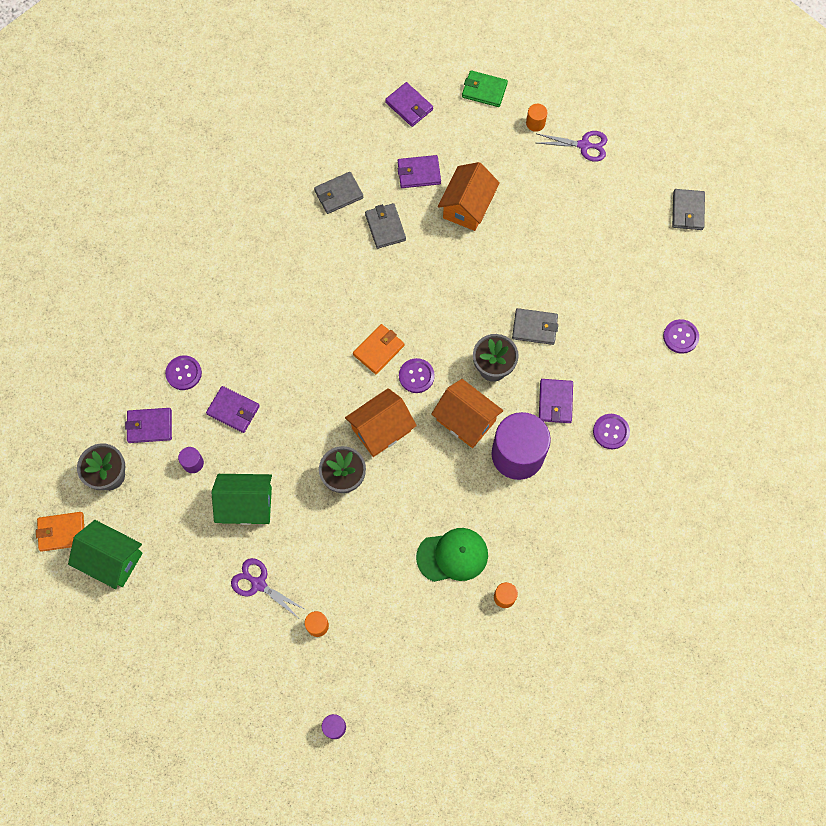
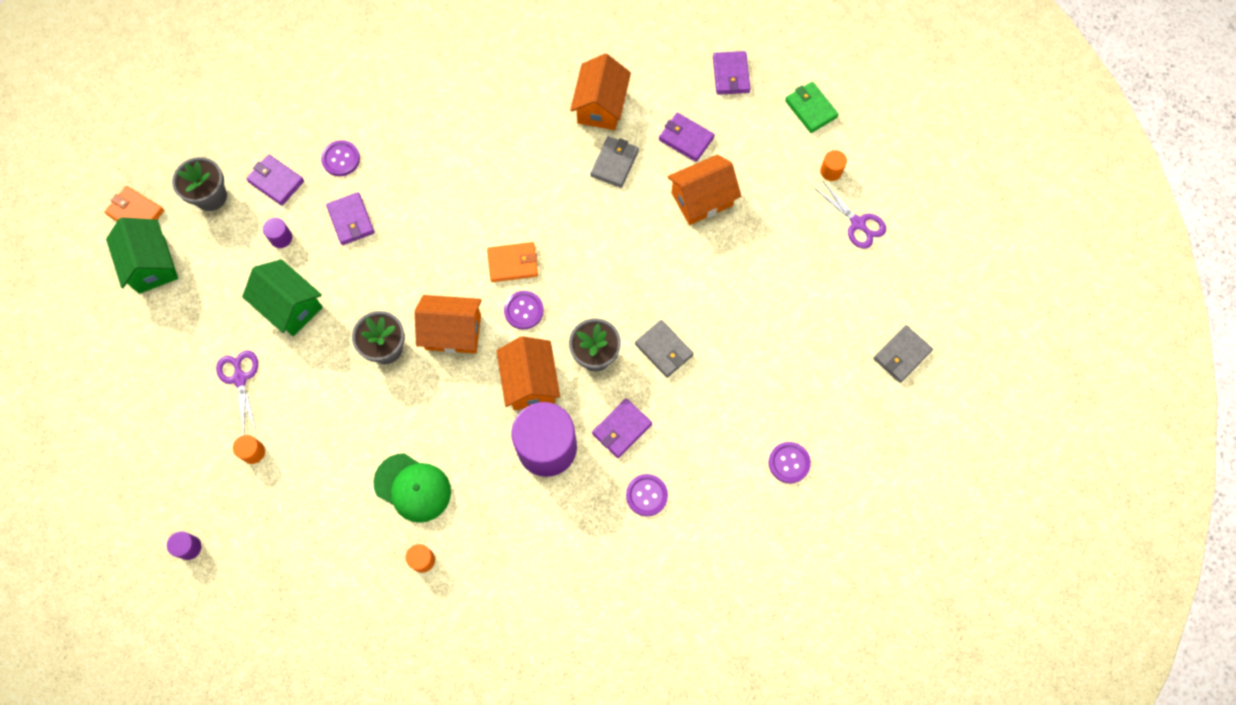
camera: 40 degrees right, 0 degrees up
grey wallet [314,172,364,214] -> orange house [570,54,631,130]

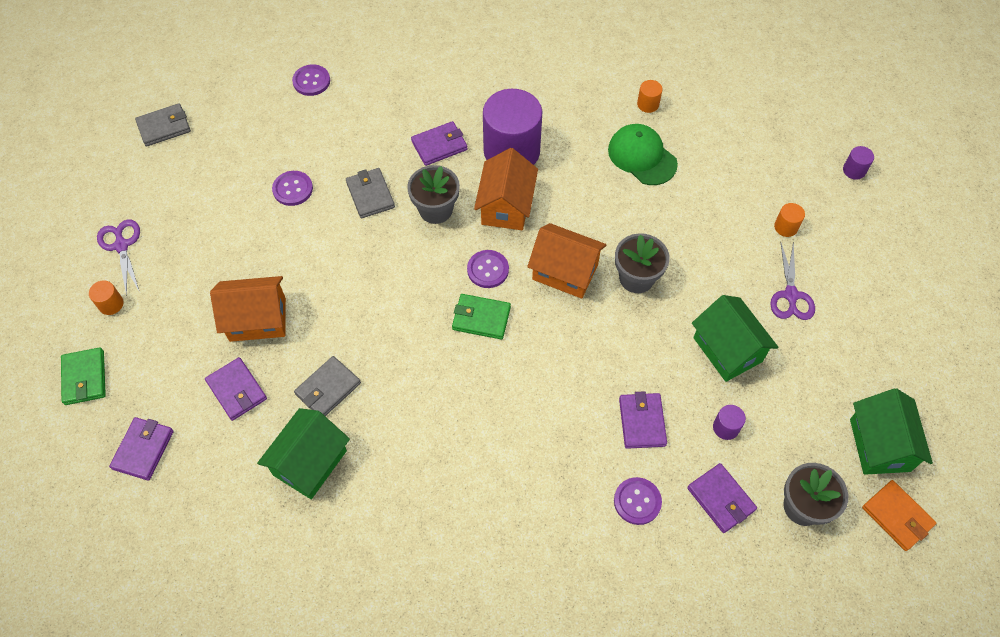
camera: 160 degrees left, 10 degrees down
orange wallet [487,242,538,282] -> green wallet [452,294,511,339]
orange house [570,54,631,130] -> green house [257,408,350,499]
purple button [626,474,668,516] -> purple button moved to [272,171,313,206]

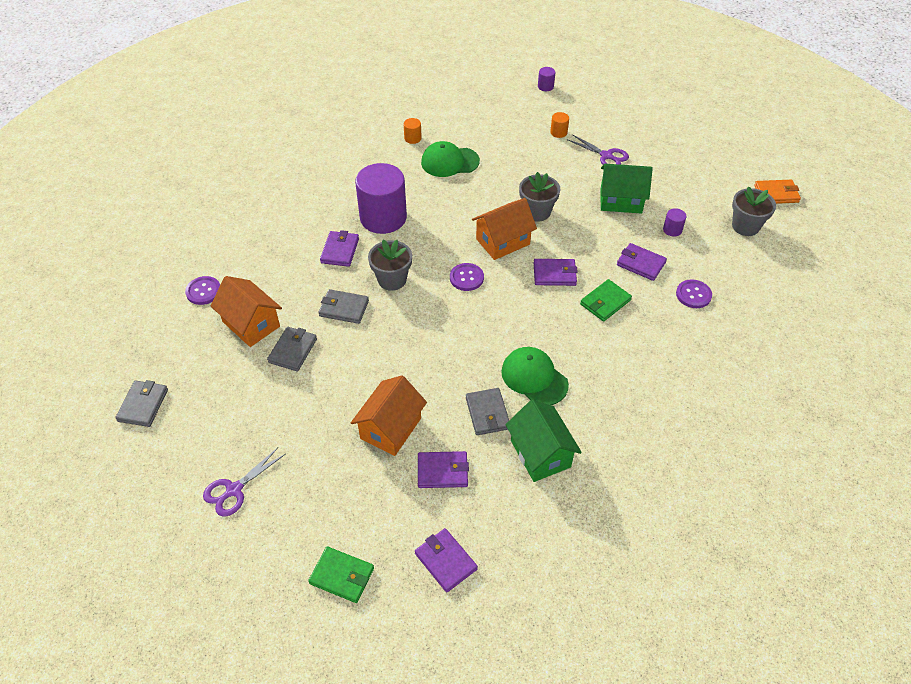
camera: 55 degrees left, 10 degrees down
orange cylinder [89,281,123,315] -> none
purple scissors [97,220,140,296] -> purple scissors turned 60 degrees counterclockwise [203,448,285,517]
purple button [272,171,313,206] -> grey wallet [267,327,317,371]
green wallet [452,294,511,339] -> green wallet moved to [580,279,632,322]
orange house [474,148,538,230] -> orange house moved to [211,276,282,347]
purple wallet [687,463,757,533] -> purple wallet moved to [534,259,578,286]
green house [850,388,933,475] -> none
none -> green cap [501,347,569,405]

